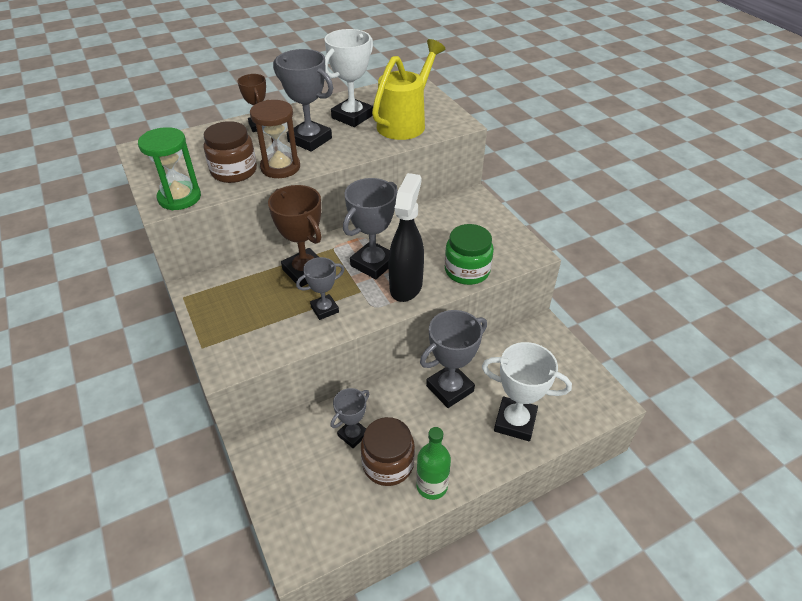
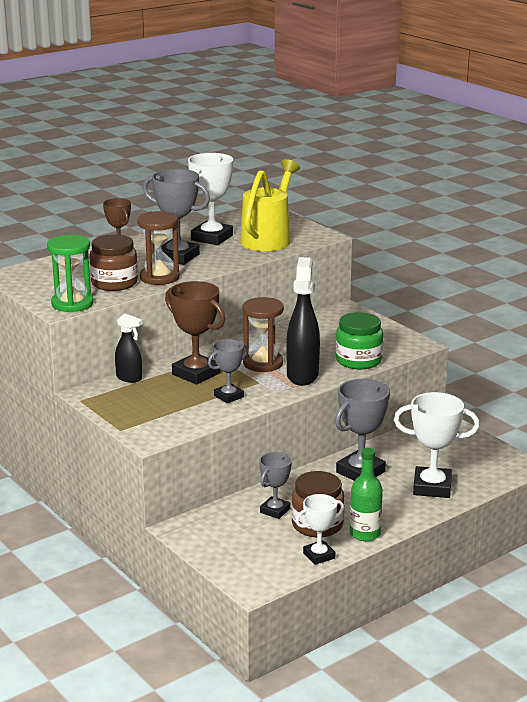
camera: 10 degrees left, 20 degrees down
grey trophy [343,178,398,279] -> brown hourglass [243,297,284,372]
none -> black spray bottle [115,314,143,383]
none -> white trophy [296,494,344,565]

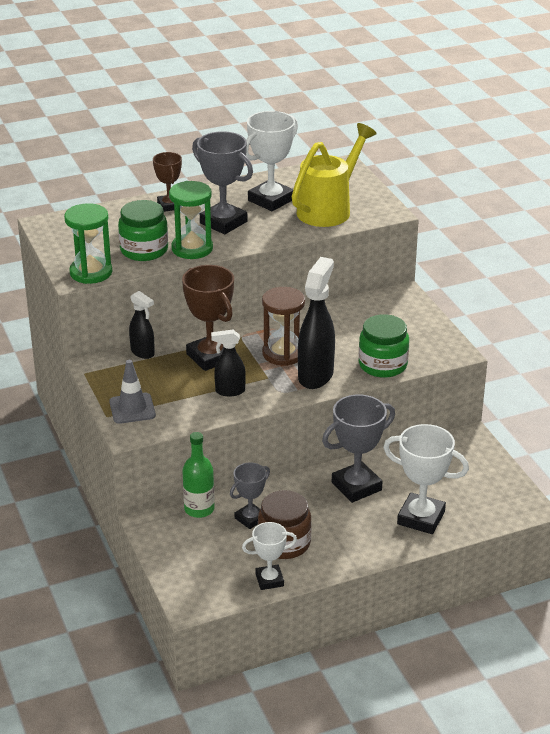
camera: 15 degrees right, 10 degrees up
brown jar [89,234,138,291] -> green jar [118,200,168,261]
brown hourglass [137,211,180,285] -> green hourglass [169,181,213,259]
grey trophy [208,339,249,403] -> black spray bottle [211,330,246,396]
green bottle [350,448,383,541] -> green bottle moved to [182,432,215,518]
none -> grey traffic cone [110,360,156,424]

